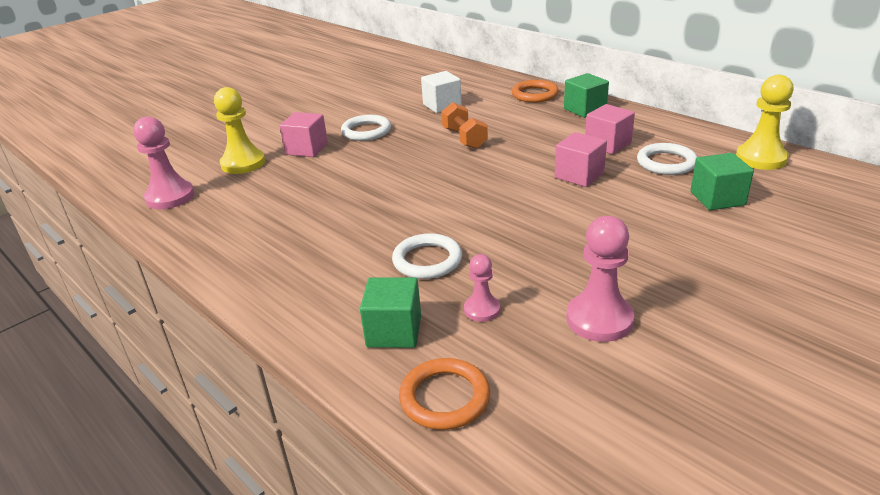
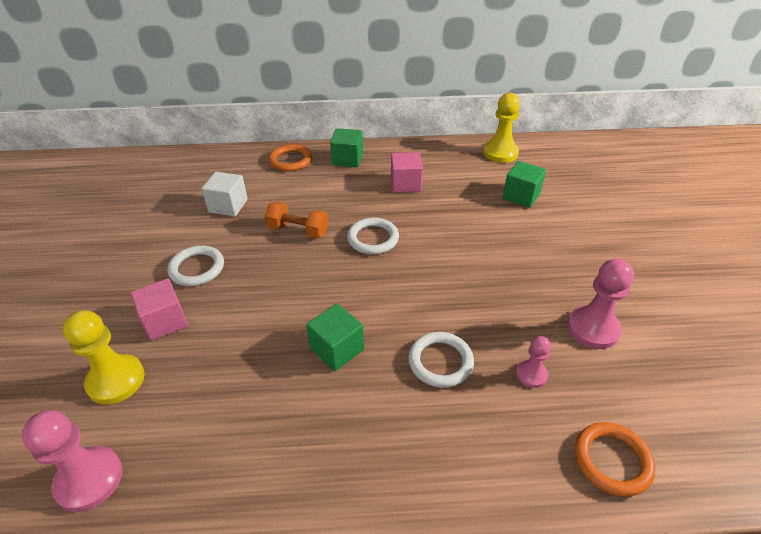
camera: 50 degrees left, 10 degrees up
green cube [360,277,421,348] -> green cube moved to [306,304,364,371]
pink cube [555,132,607,187] -> none
white ring [637,143,697,175] -> white ring moved to [347,218,399,254]

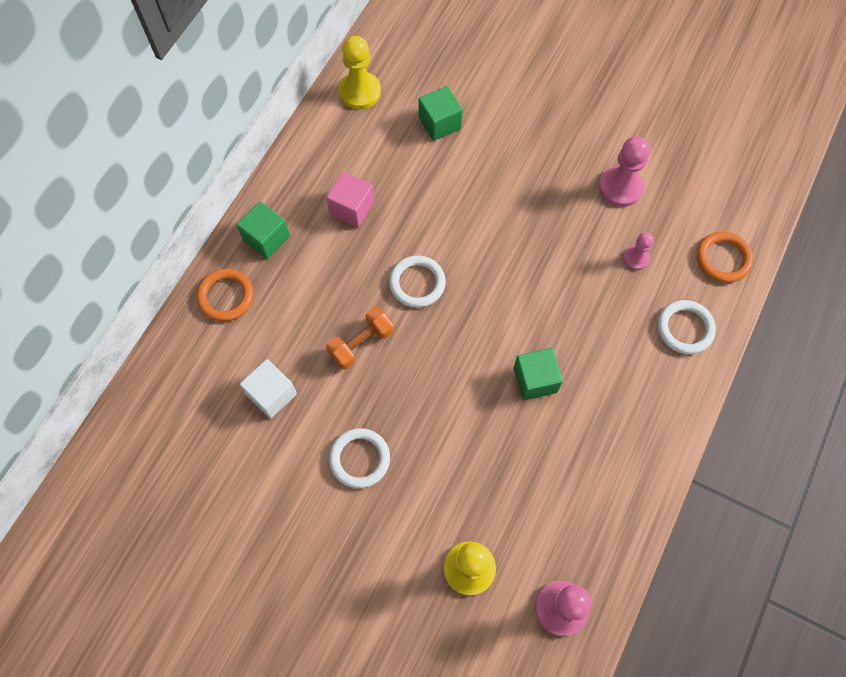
camera: 60 degrees left, 25 degrees up
pink cube [130,278,188,341] -> none
white ring [408,332,474,388] -> white ring moved to [658,300,716,354]

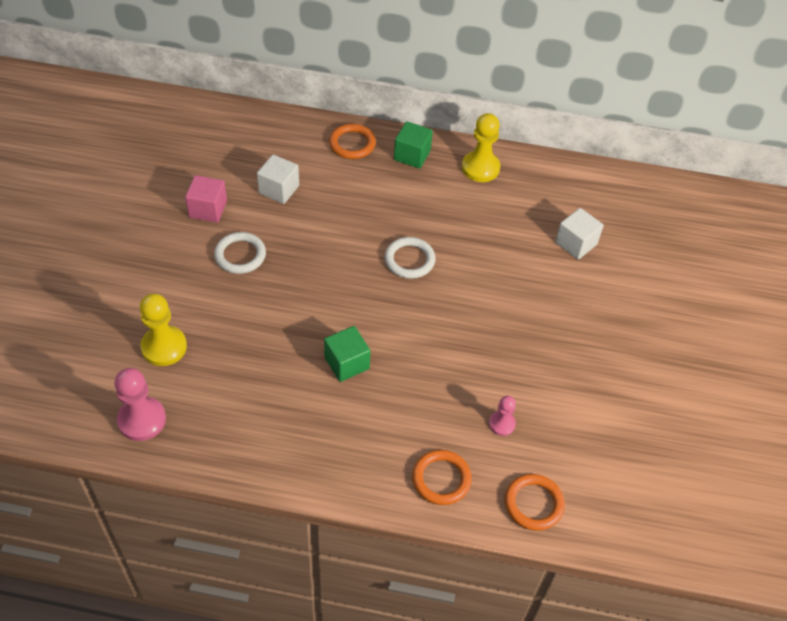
camera: 70 degrees right, 15 degrees down
pink cube [326,172,374,227] -> pink cube moved to [185,175,227,223]
orange dumbbell [326,307,394,369] -> none
yellow pawn [339,36,381,110] -> yellow pawn moved to [462,113,500,182]
green cube [419,86,463,141] -> white cube [555,208,604,260]
pink pawn [599,136,650,207] -> none
white ring [658,300,716,354] -> orange ring [412,450,472,505]

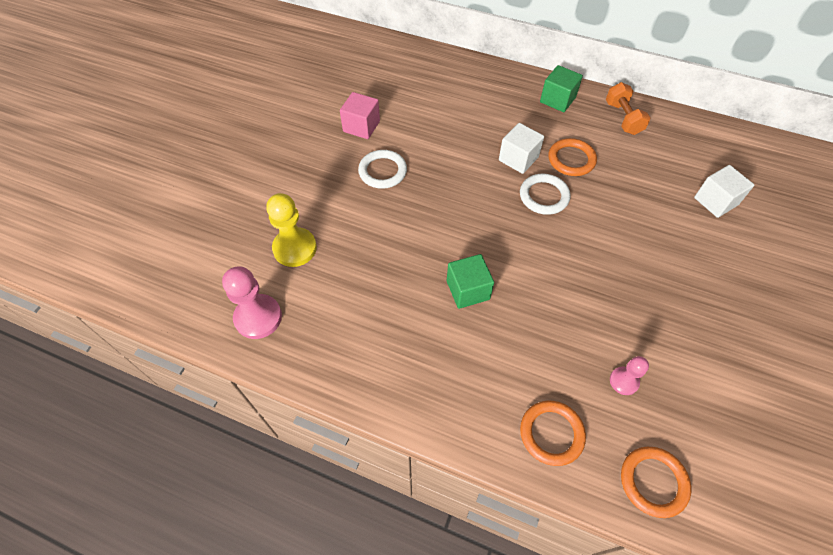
camera: 15 degrees right, 5 degrees up
white cube [257,155,299,204] -> white cube moved to [499,123,544,174]
orange ring [329,124,376,159] -> orange ring moved to [548,138,597,176]
yellow pawn [462,113,500,182] -> orange dumbbell [606,82,650,135]

